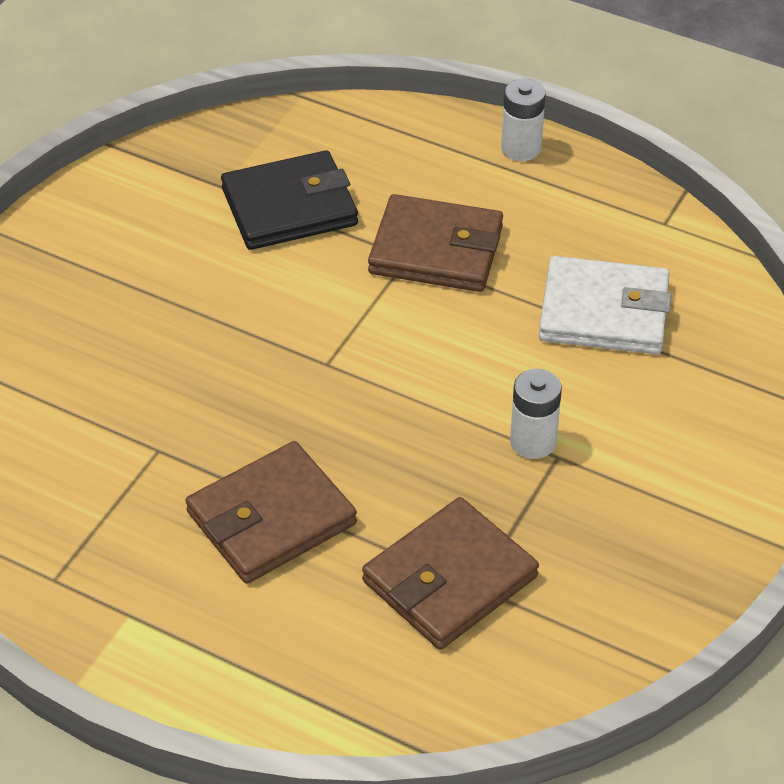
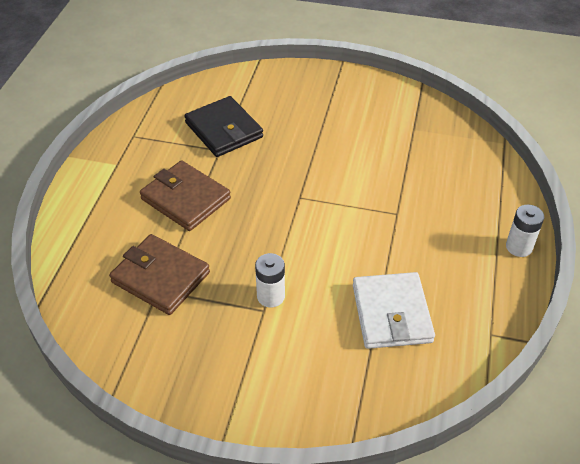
camera: 75 degrees right, 0 degrees up
black wallet [221,150,358,250] -> black wallet moved to [184,96,263,157]
brown wallet [368,194,503,292] -> none

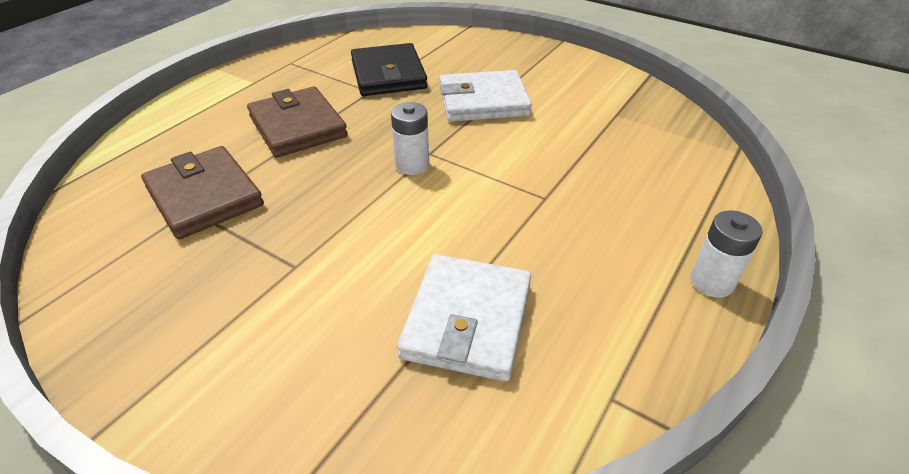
camera: 20 degrees right, 5 degrees down
white battery [255,253,285,307] -> white battery moved to [391,102,429,175]
none -> white wallet [440,70,532,122]

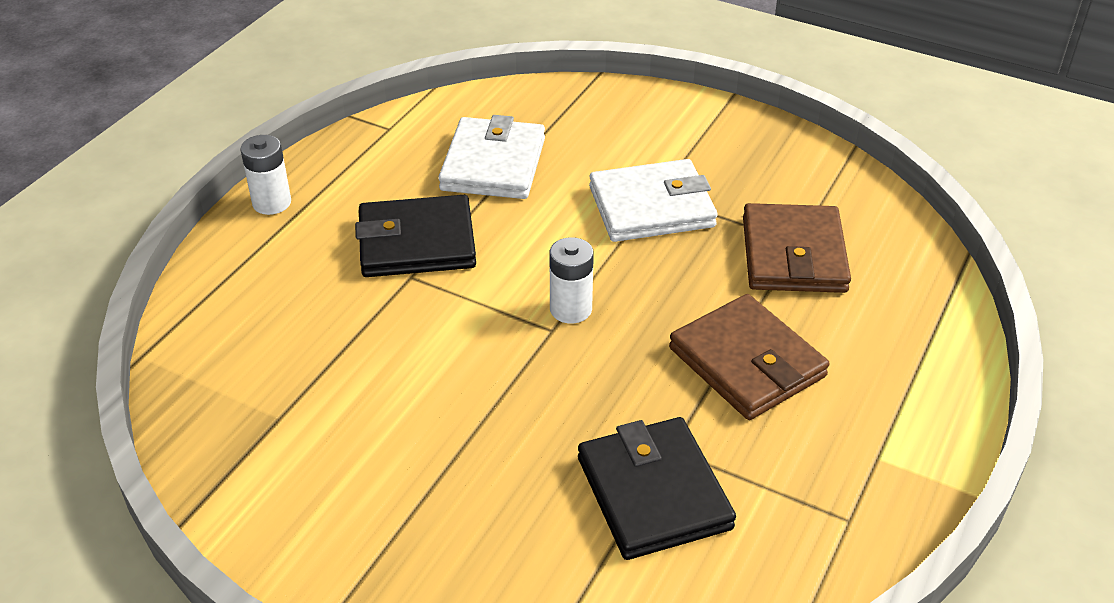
camera: 175 degrees right, 0 degrees up
brown wallet [141,146,264,239] -> brown wallet turned 45 degrees clockwise [743,203,851,293]
white wallet [440,70,532,122] -> white wallet moved to [589,159,718,242]
none -> black wallet [355,195,476,277]

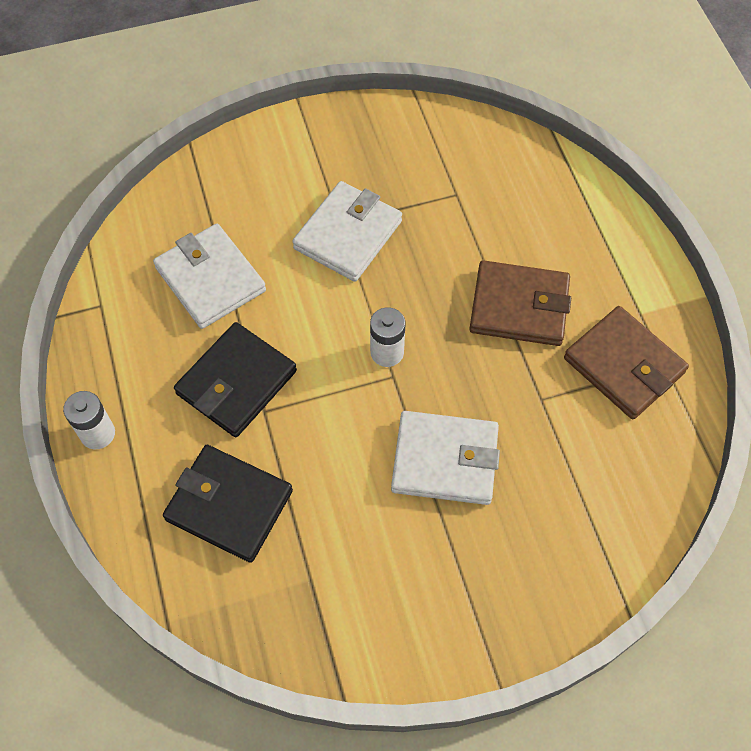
camera: 45 degrees left, 20 degrees up
black wallet [578,417,736,560] -> black wallet moved to [163,445,293,563]
brown wallet [743,203,851,293] -> brown wallet moved to [564,306,689,420]
none -> white wallet [391,411,500,505]

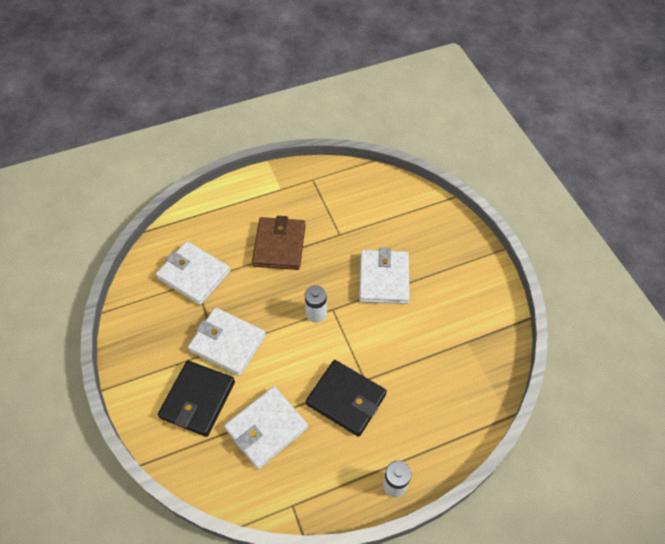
camera: 95 degrees left, 5 degrees down
black wallet [163,445,293,563] -> black wallet moved to [158,361,235,437]
brown wallet [564,306,689,420] -> none
none -> white wallet [156,241,230,305]

